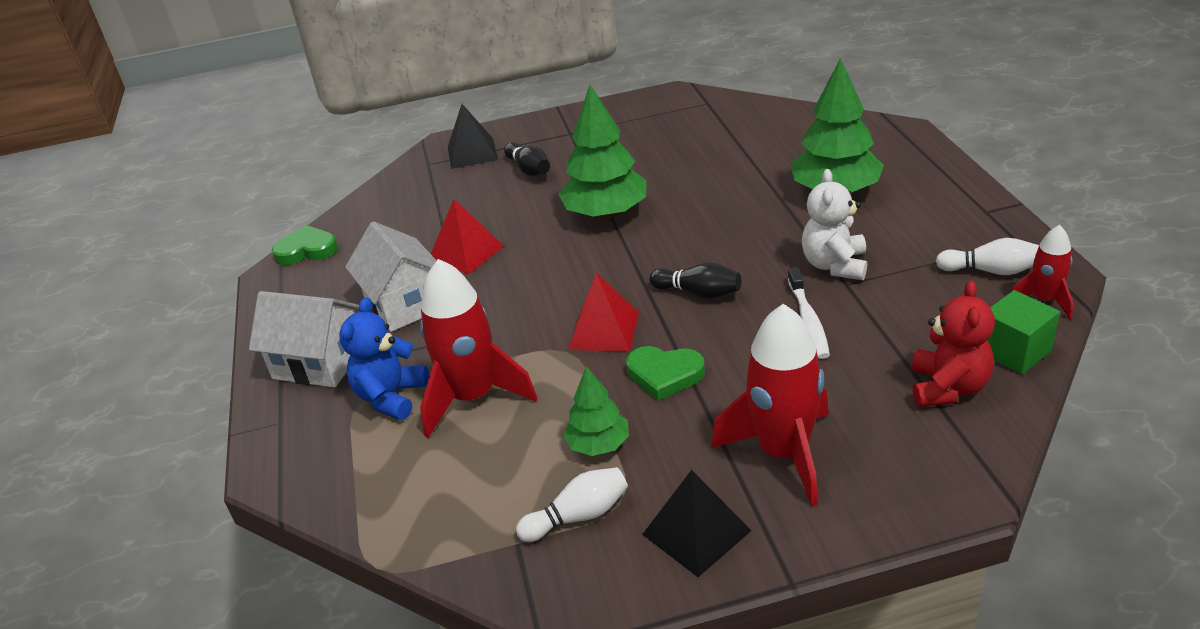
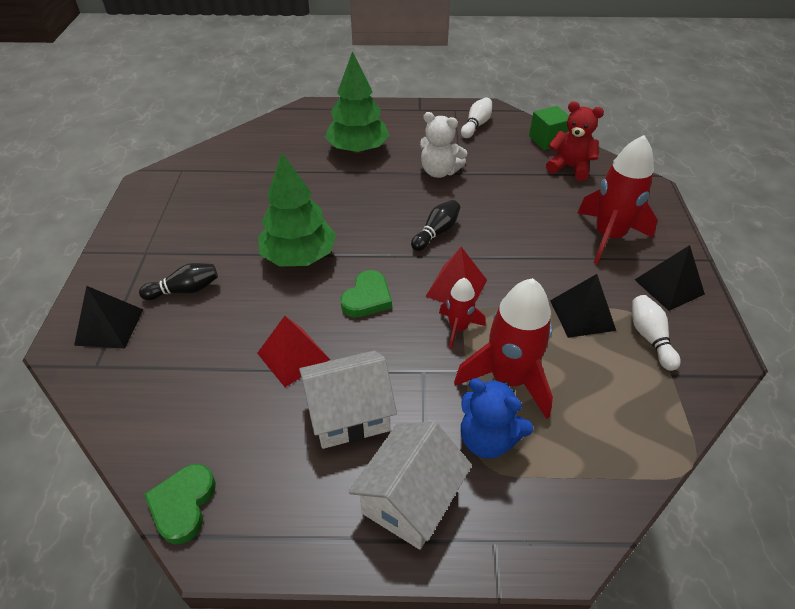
camera: 80 degrees left, 10 degrees up
green tree [563,366,629,456] -> black pyramid [550,274,616,338]
green heart [626,346,705,401] -> green heart moved to [340,270,392,318]
white toothbrush [788,267,830,359] -> none
red rocket [1011,225,1073,319] -> red rocket moved to [439,278,485,349]

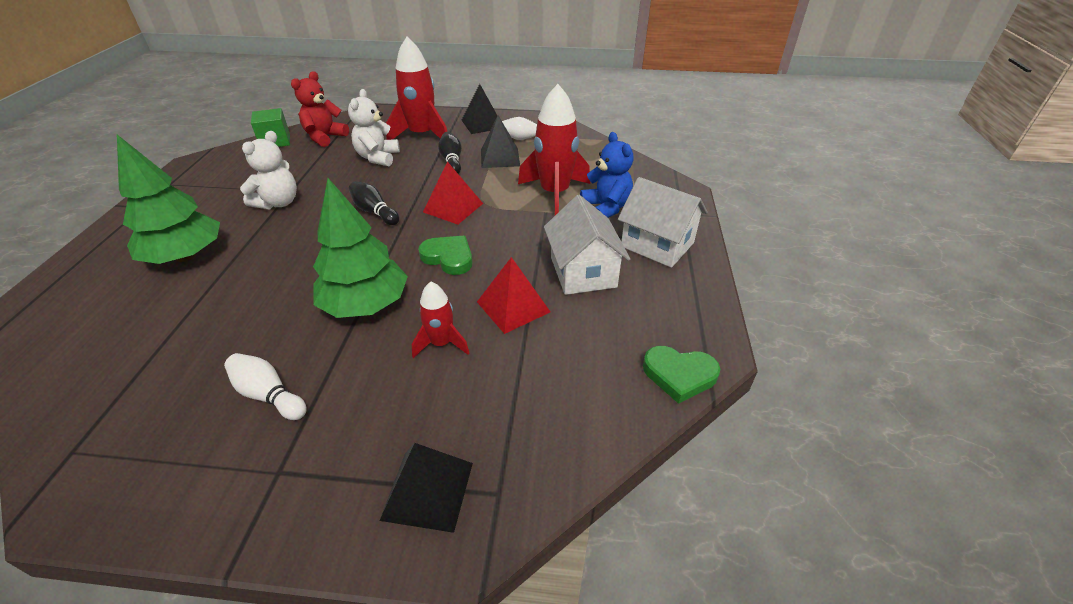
camera: 85 degrees left, 5 degrees down
black bowling pin [139,263,218,300] -> black bowling pin moved to [438,132,462,174]
red rocket [439,278,485,349] -> red rocket moved to [412,281,469,358]
white bowling pin [461,97,492,138] -> white bowling pin moved to [224,353,307,420]
blue teddy bear [461,378,533,459] -> blue teddy bear turned 60 degrees counterclockwise [580,132,634,218]
none -> white teddy bear [348,89,400,166]

